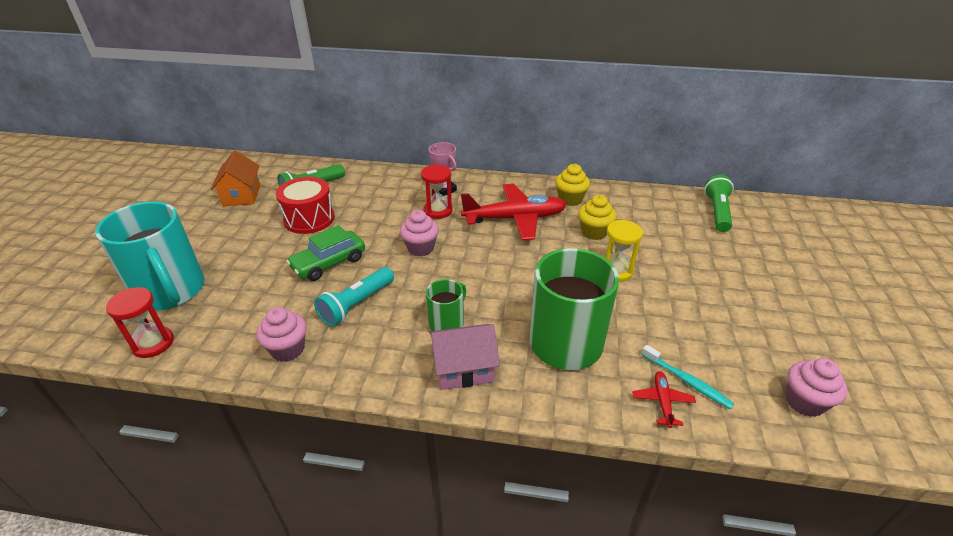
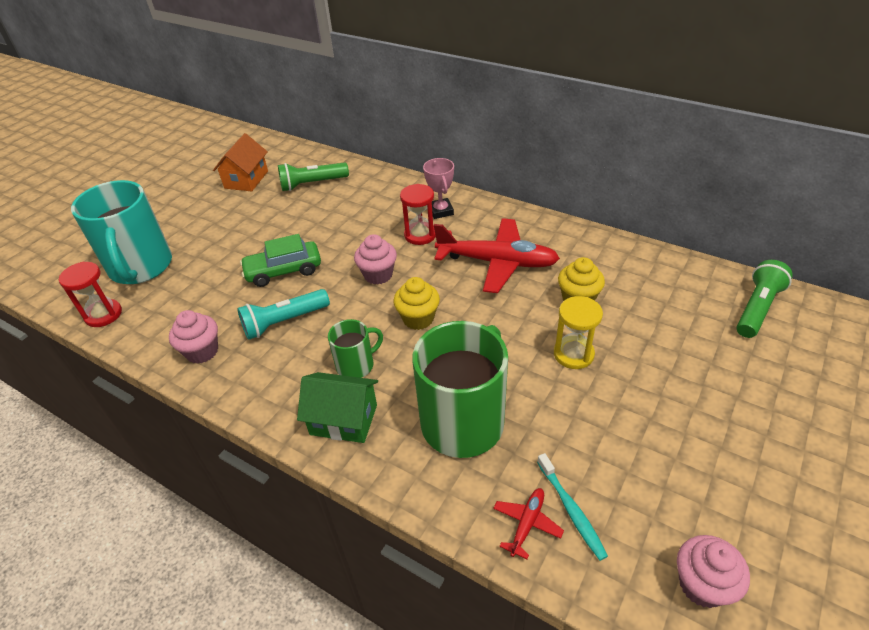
camera: 25 degrees right, 5 degrees up
red drum [276,177,335,234] -> none
pink house [429,324,500,390] -> green house [297,372,378,443]
yellow cupcake [555,164,590,206] -> yellow cupcake moved to [393,277,440,330]

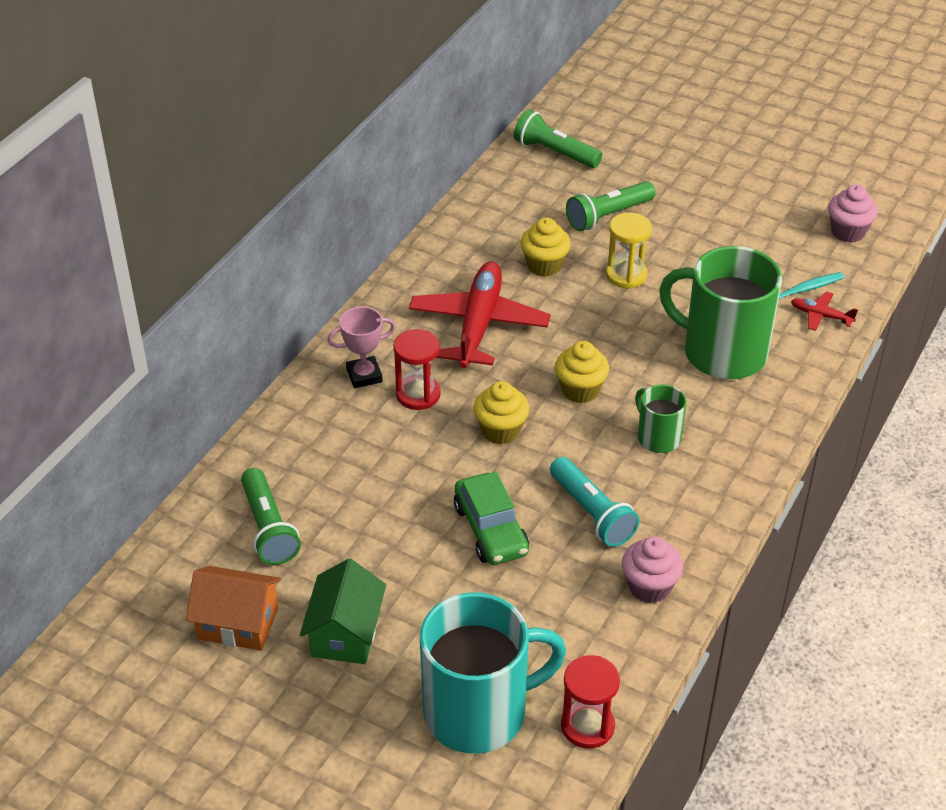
camera: 95 degrees left, 0 degrees up
green house [297,372,378,443] -> green house moved to [300,559,386,664]
pink cupcake [354,234,397,285] -> yellow cupcake [473,381,529,444]
none -> green flashlight [566,181,656,231]

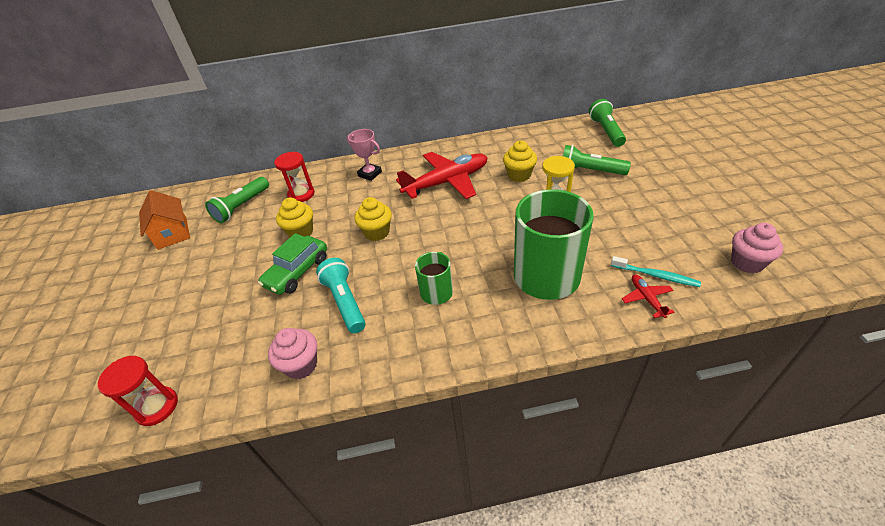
camera: 55 degrees right, 0 degrees up
green house [300,559,386,664] -> none
red hourglass [393,329,441,410] -> red hourglass moved to [274,152,315,202]
turquoise mug [420,592,566,754] -> none
turquoise flashlight [550,457,640,547] -> turquoise flashlight turned 135 degrees clockwise [316,258,366,333]
yellow cupcake [555,341,609,403] -> yellow cupcake moved to [276,197,313,237]

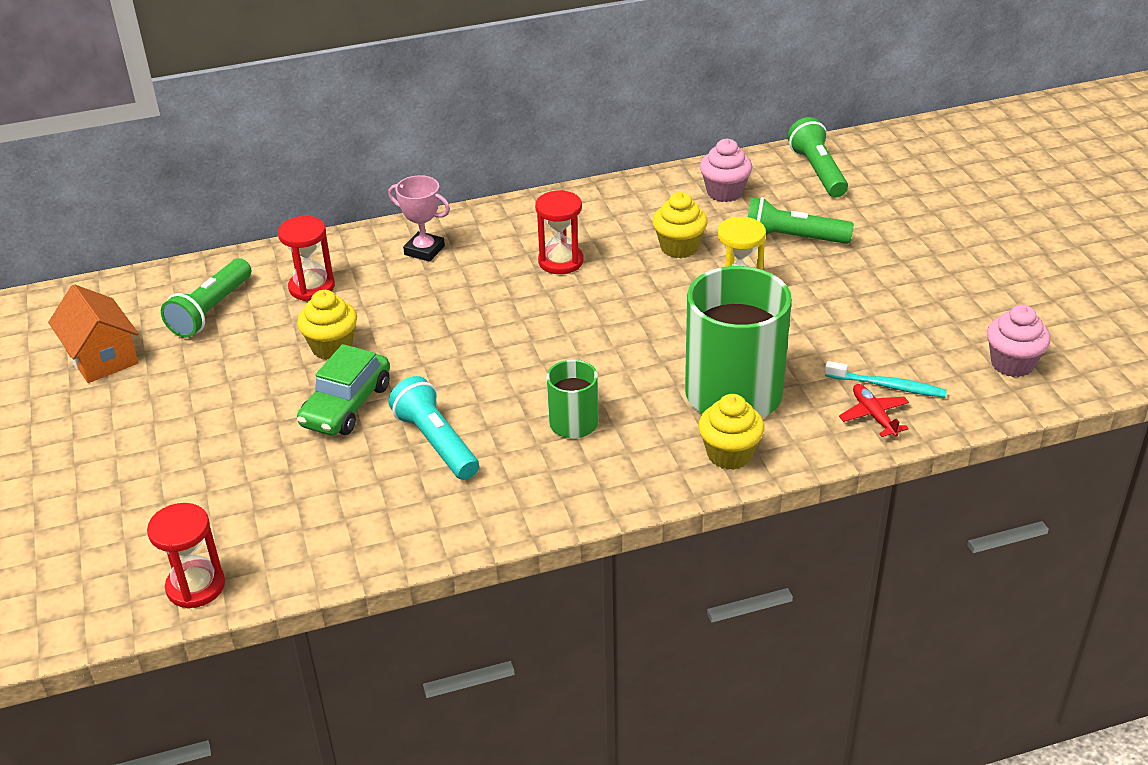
camera: 10 degrees left, 5 degrees down
pink cupcake [268,328,317,379] -> pink cupcake moved to [700,139,752,202]
yellow cupcake [354,197,392,241] -> yellow cupcake moved to [698,394,764,470]
red plane [396,152,488,199] -> red hourglass [535,190,583,274]

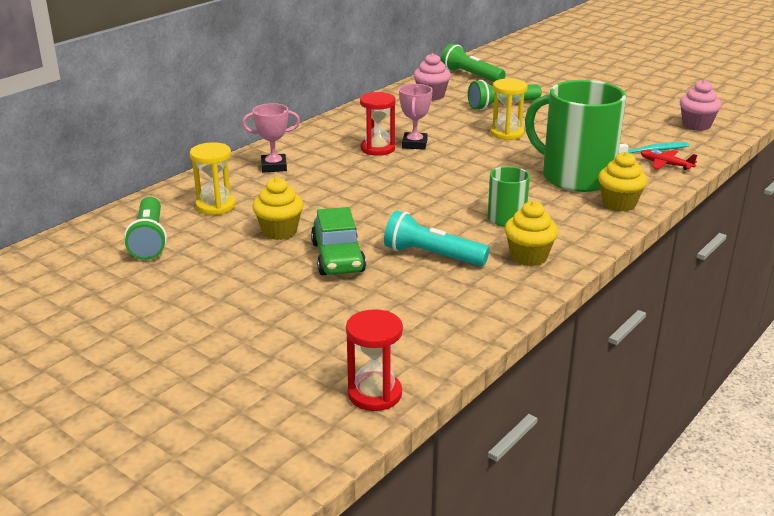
camera: 35 degrees left, 10 degrees down
orange house [48,284,139,383] -> none
red hourglass [278,216,335,301] -> yellow hourglass [190,142,236,215]
yellow cupcake [653,192,708,258] -> yellow cupcake moved to [504,201,558,266]
none -> pink trophy [399,84,433,150]

